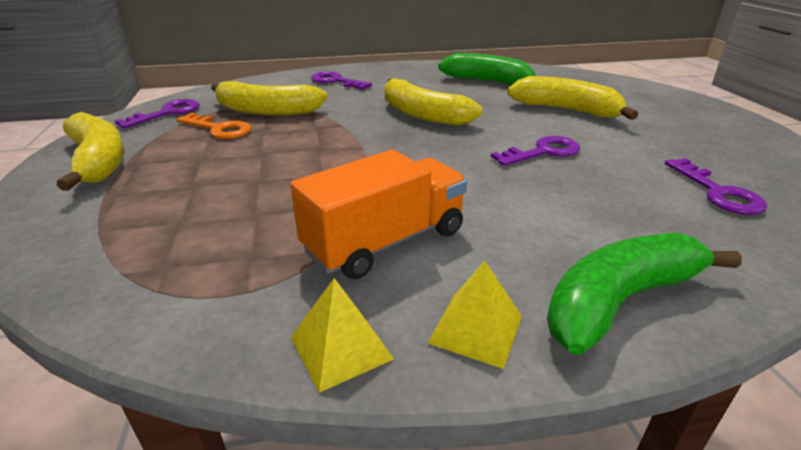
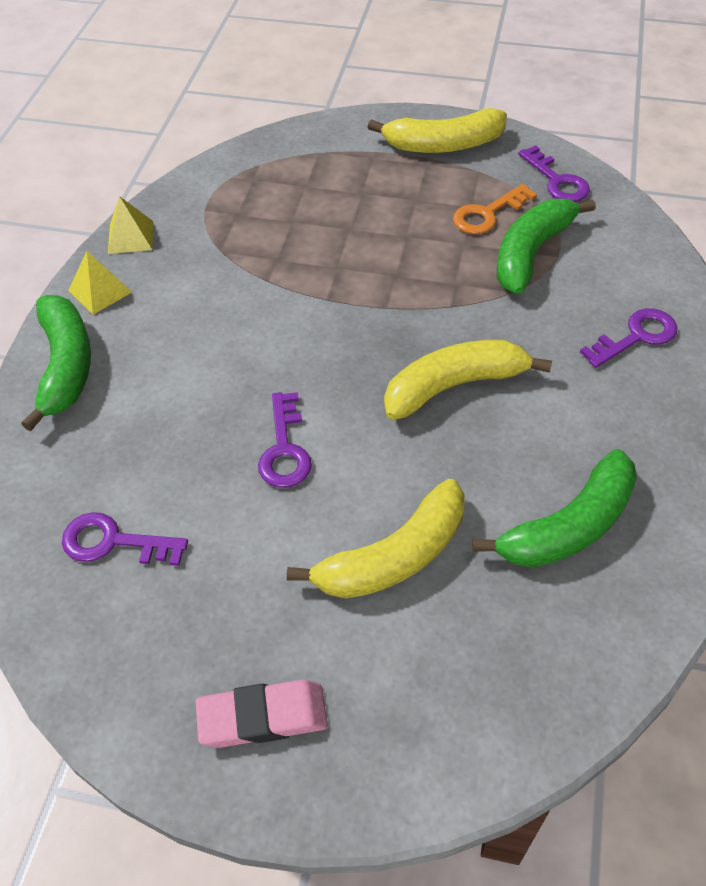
camera: 115 degrees right, 20 degrees up
yellow banana [211,81,328,115] -> green banana [497,199,596,294]
orange truck [290,150,467,279] -> none
none -> pink eraser [196,680,328,748]

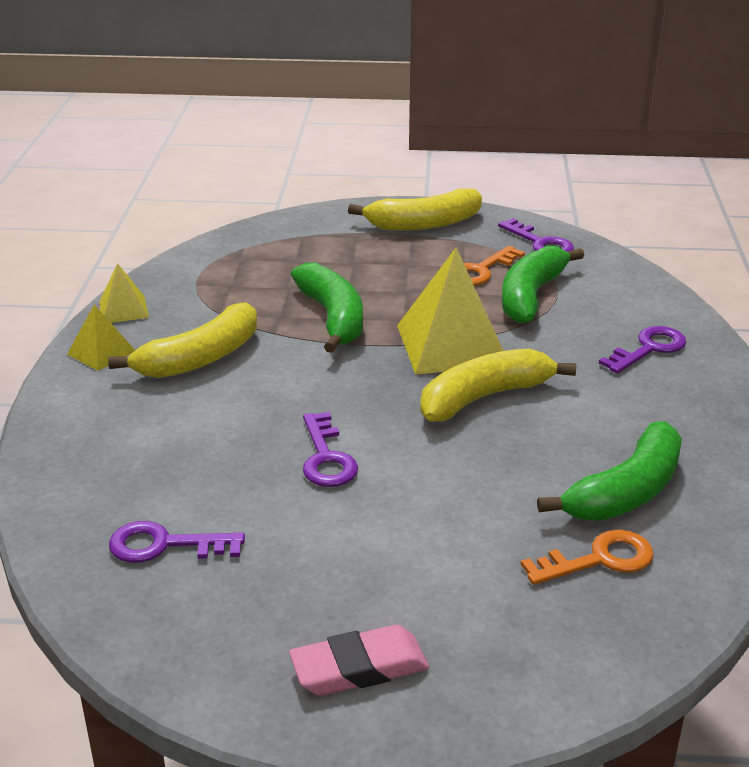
camera: 10 degrees left, 20 degrees down
green banana [21,295,91,431] -> green banana moved to [291,263,363,353]
yellow banana [287,479,465,599] -> yellow banana moved to [108,302,257,378]
none -> yellow pyramid [397,247,503,375]
none -> orange key [521,530,654,585]

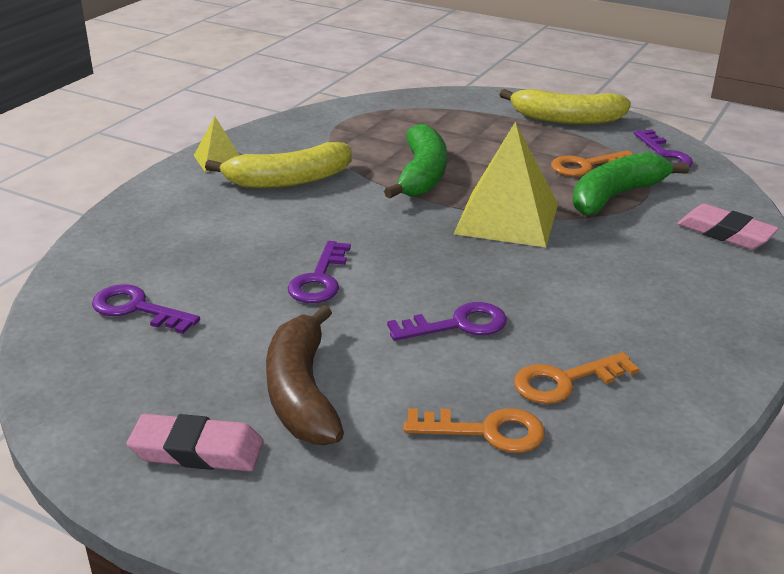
camera: 25 degrees right, 0 degrees up
yellow pyramid [99,263,149,323] -> none
yellow banana [420,348,576,422] -> none
green banana [537,421,682,520] -> orange key [514,352,639,404]
purple key [599,326,686,373] -> purple key moved to [387,302,507,341]
none -> brown banana [266,305,344,445]
none -> pink eraser [677,204,779,250]

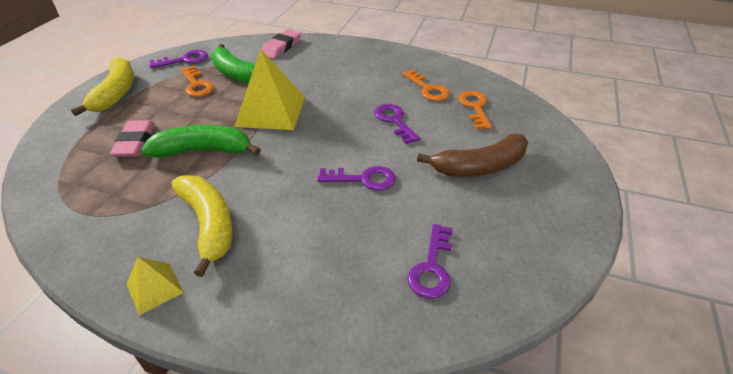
camera: 100 degrees left, 10 degrees up
pink eraser [127,414,263,471] -> pink eraser moved to [110,120,155,157]

